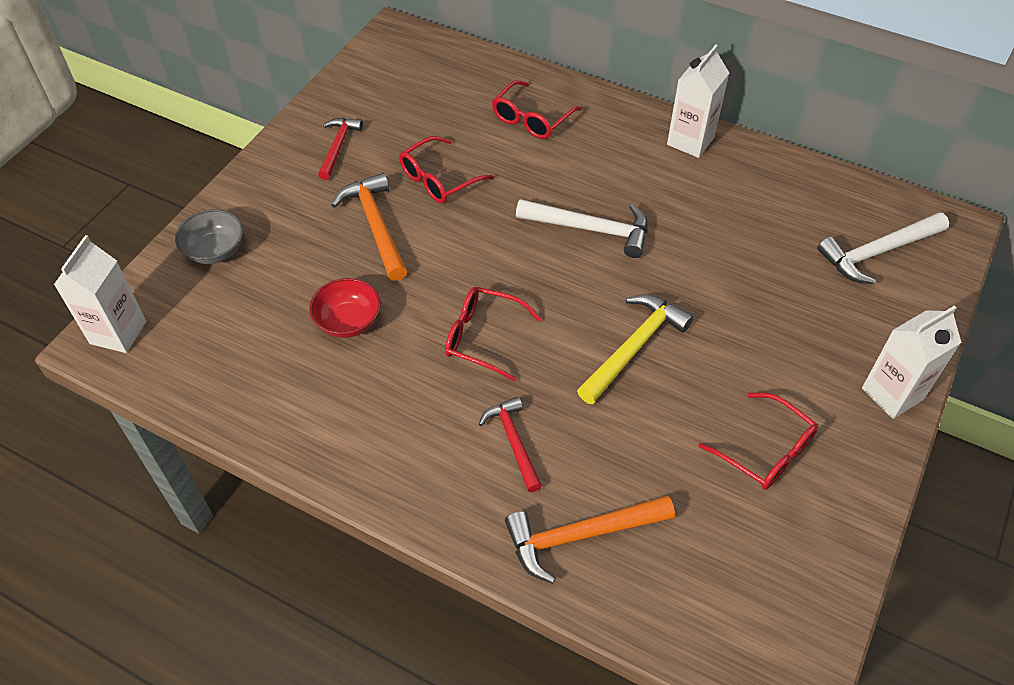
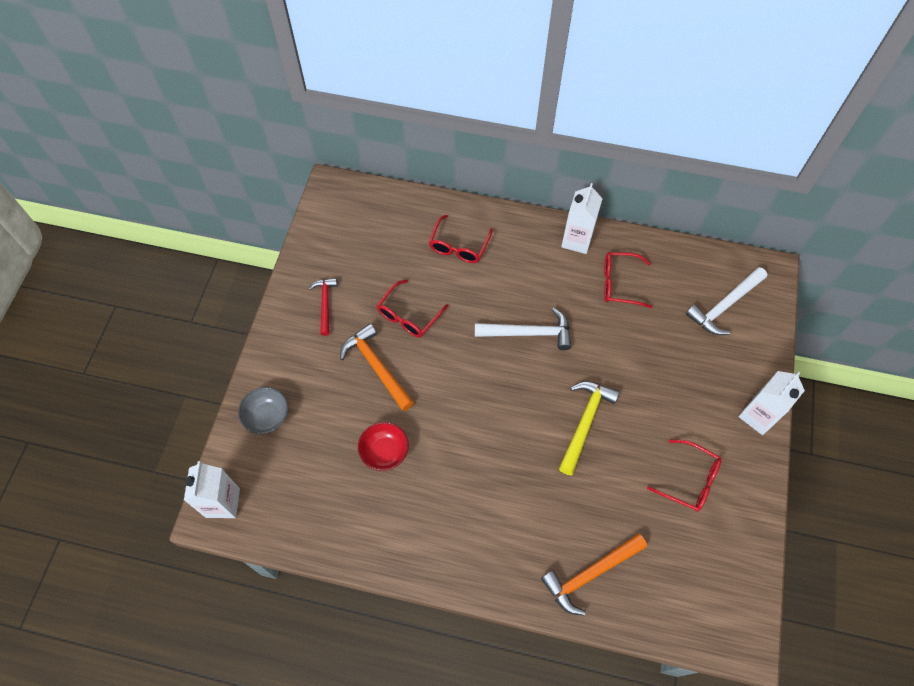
camera: 15 degrees left, 10 degrees up
red glasses [445,287,542,382] -> red glasses moved to [604,252,652,308]
red hammer [479,397,542,492] -> none

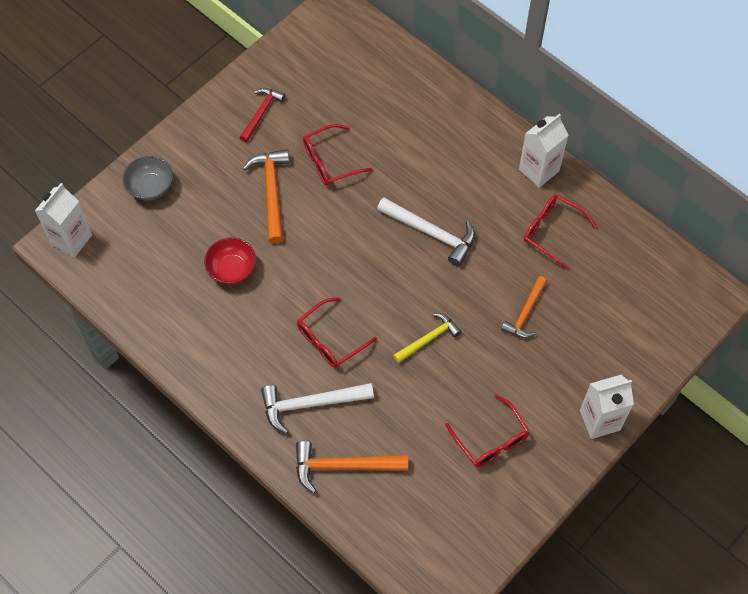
camera: 30 degrees right, 0 degrees up
red glasses [429,215,493,263] -> red glasses moved to [297,297,377,368]
yellow hammer [559,381,620,475] -> yellow hammer [393,313,461,363], size x0.66
white hammer [686,267,767,335] -> white hammer moved to [261,383,374,434]
none -> orange hammer [501,276,547,338]

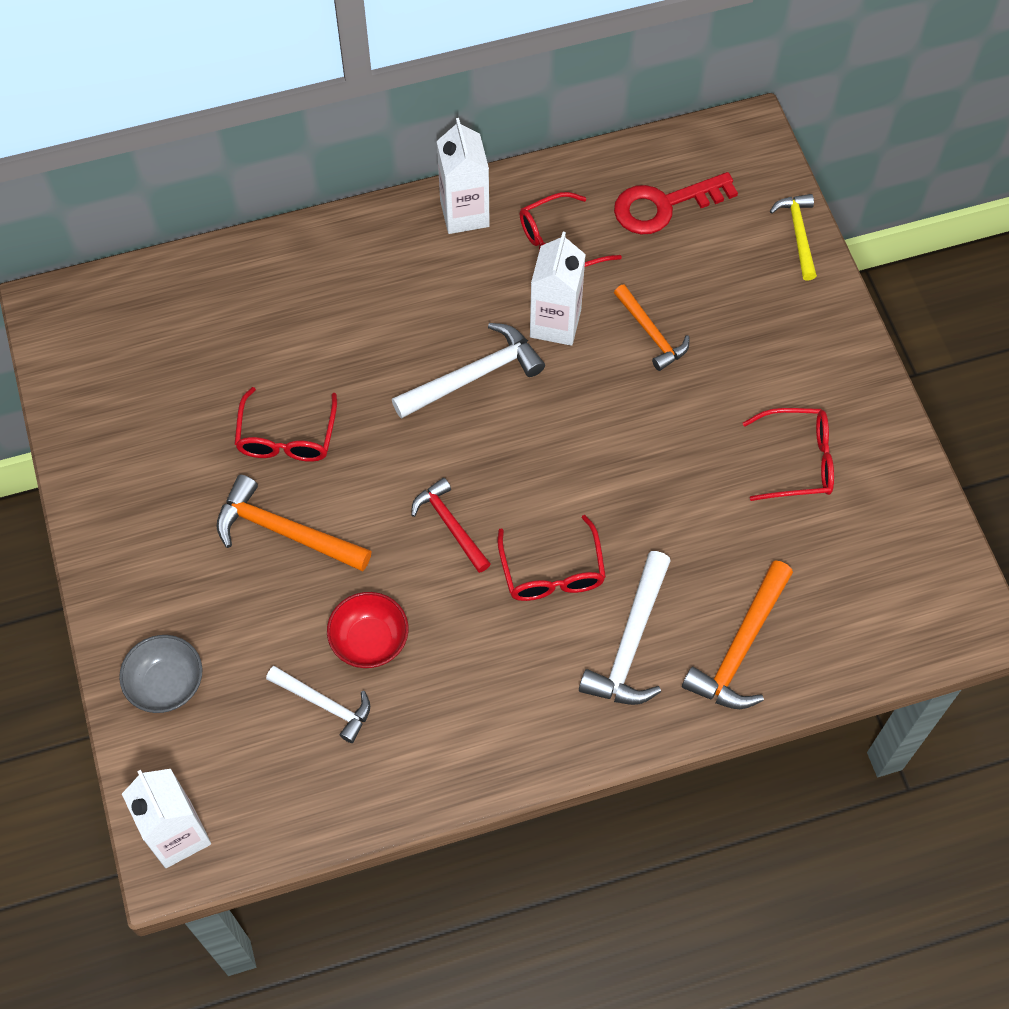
camera: 60 degrees left, 0 degrees up
red hammer [240,88,285,142] -> red hammer moved to [411,478,491,573]
yellow hammer [393,313,461,363] -> yellow hammer moved to [770,194,817,281]
white carton [580,375,634,439] -> white carton moved to [530,232,586,346]
none -> white hammer [266,666,370,743]
none -> red key [614,172,738,235]

